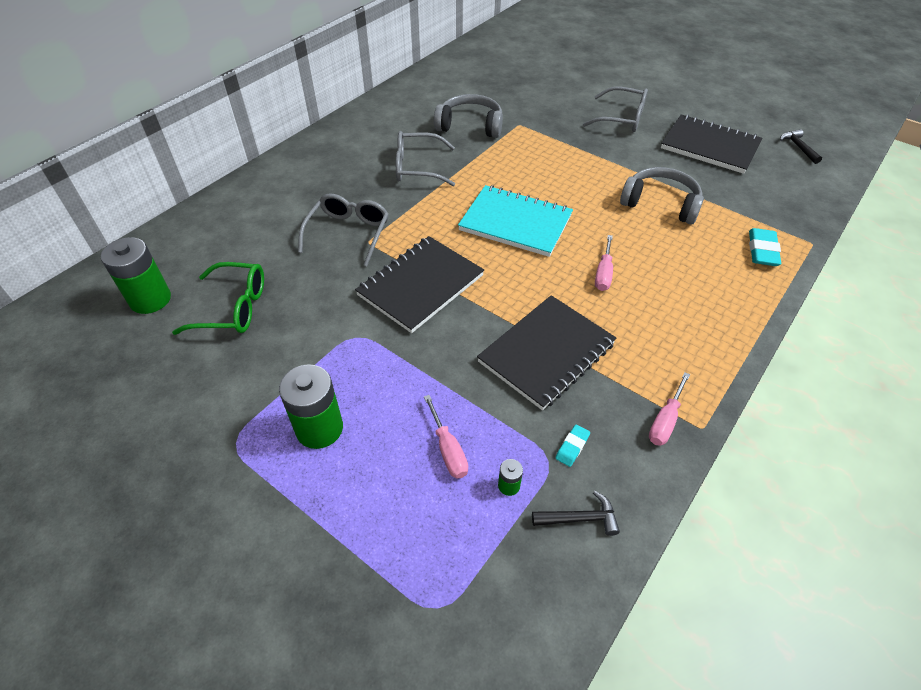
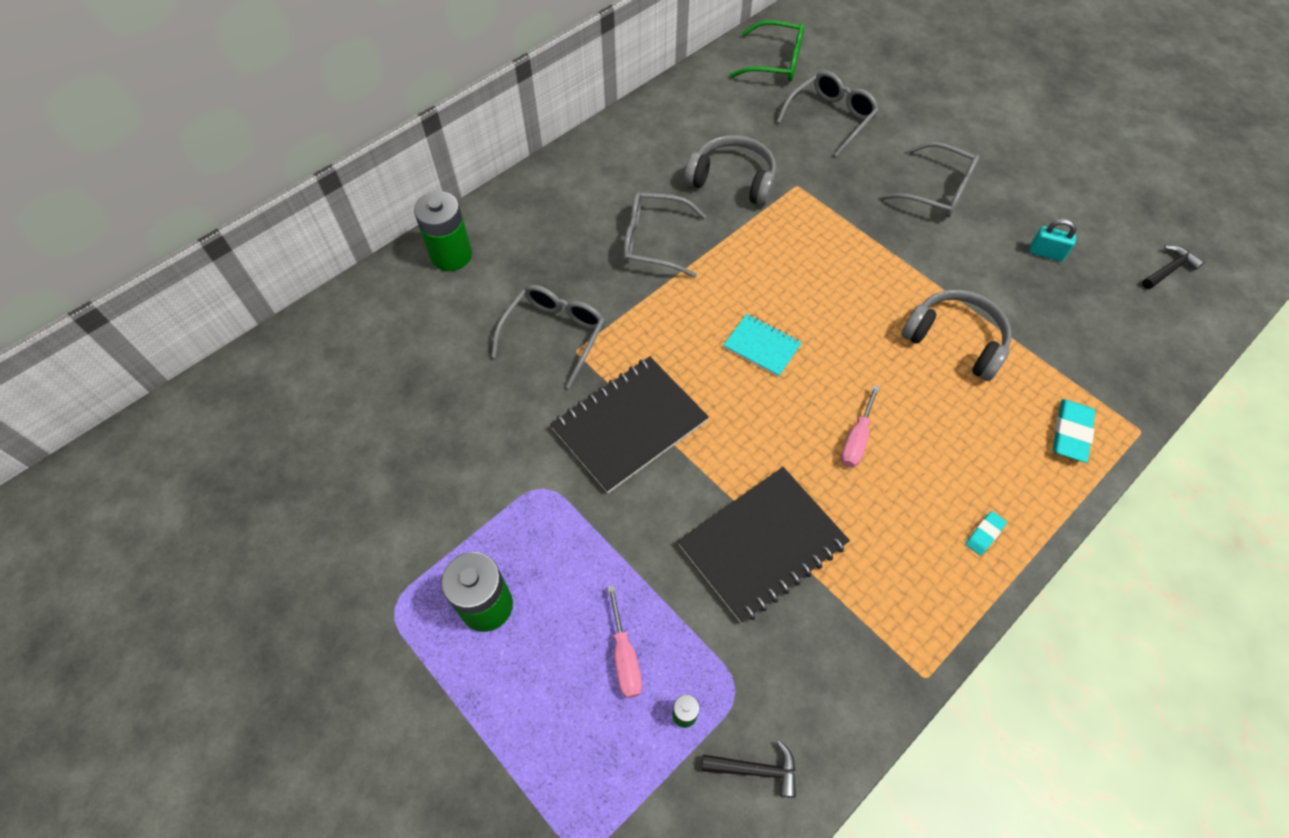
camera: 10 degrees right, 10 degrees up
green battery [101,237,171,314] -> green battery moved to [414,191,472,271]
green glasses [172,262,264,335] -> green glasses moved to [729,20,804,82]
turquoise notebook [458,185,573,257] -> turquoise notebook [723,314,802,377], size x0.53
turquoise eraser [555,424,590,467] -> turquoise eraser moved to [965,511,1007,556]
pink screwdriver [649,372,690,446] -> none
black notebook [661,115,763,174] -> turquoise padlock [1029,219,1077,262]
black hammer [780,129,822,164] -> black hammer turned 60 degrees clockwise [1142,246,1204,289]
none -> grey glasses [777,71,879,157]

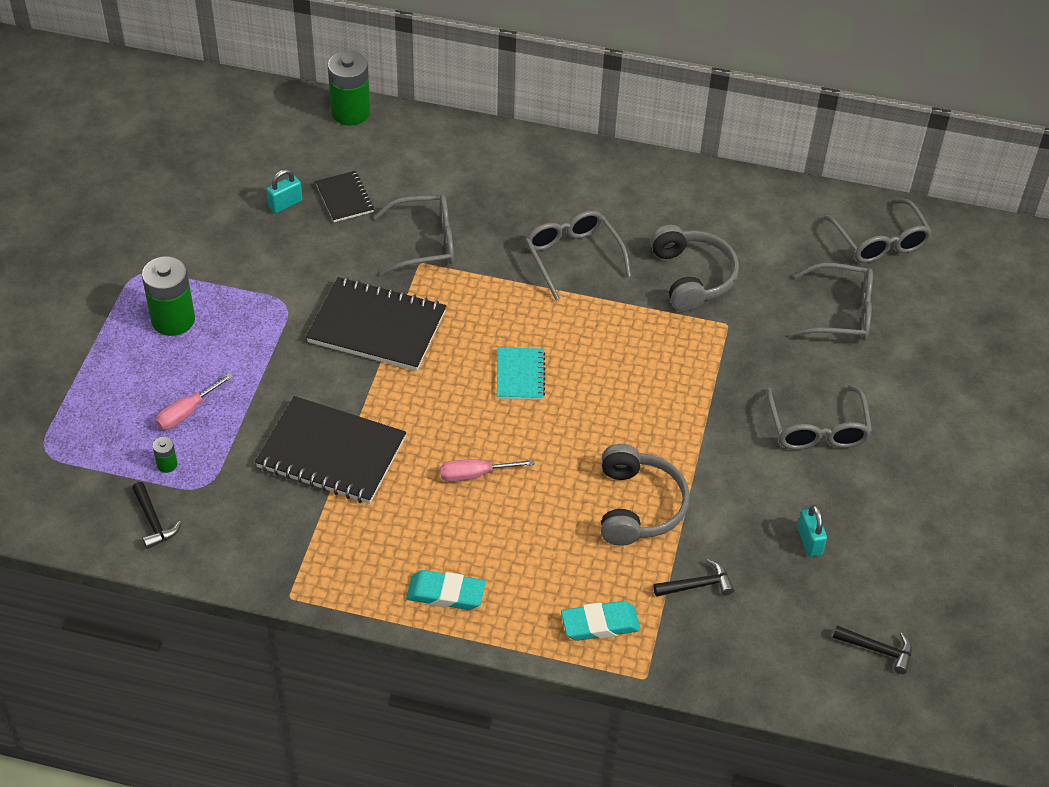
camera: 55 degrees right, 10 degrees down
green battery [414,191,472,271] -> green battery moved to [328,51,370,125]
green glasses [729,20,804,82] -> grey glasses [824,198,932,263]
turquoise eraser [965,511,1007,556] -> turquoise eraser [406,570,486,610], size x1.74
none -> turquoise padlock [266,169,302,213]
none -> black notebook [315,171,374,222]
none -> black hammer [654,559,734,597]

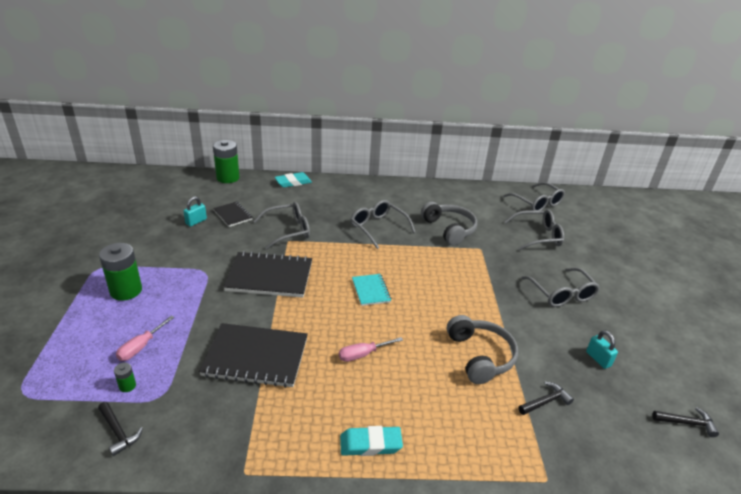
camera: 15 degrees left, 15 degrees down
turquoise eraser [561,601,640,641] -> turquoise eraser moved to [275,172,312,188]

